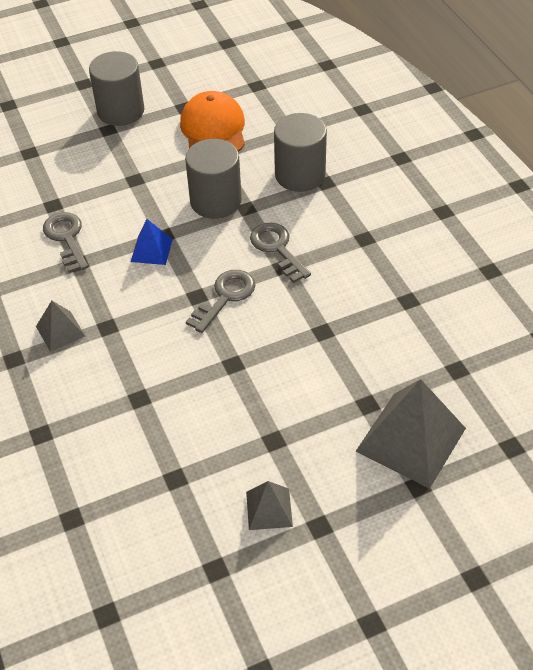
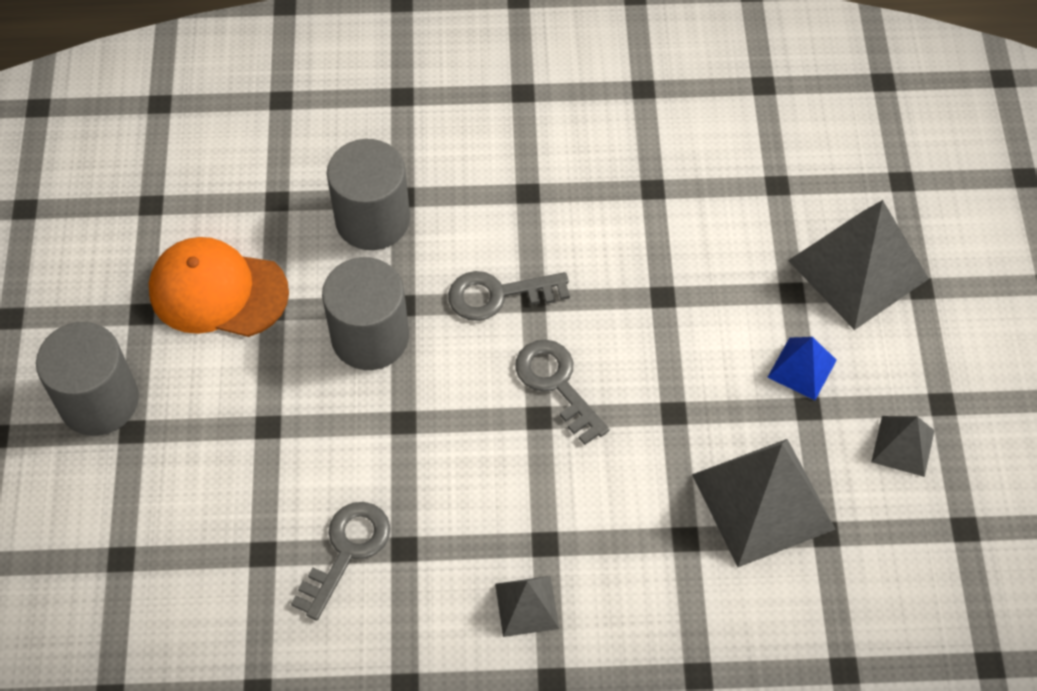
camera: 70 degrees left, 10 degrees up
grey key [43,212,88,273] -> grey key turned 120 degrees clockwise [291,502,390,621]
blue pyramid [131,219,173,265] -> blue pyramid moved to [767,337,837,400]
none -> grey pyramid [692,439,836,567]

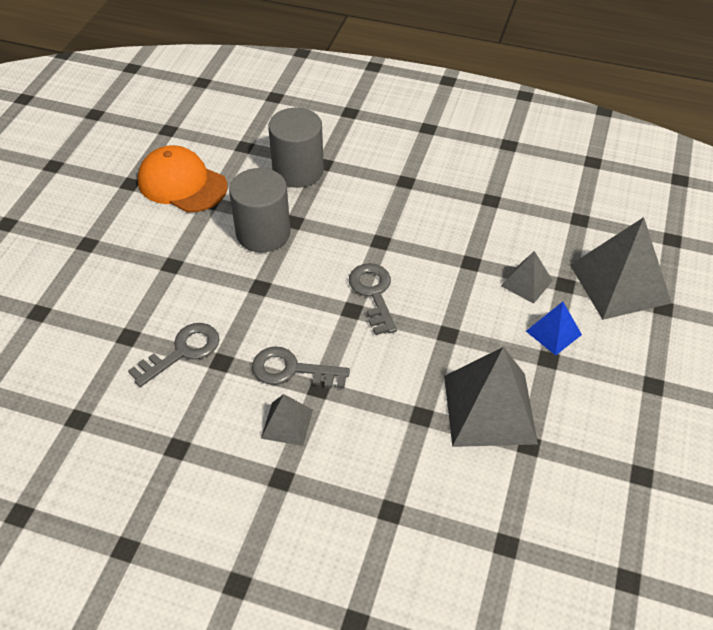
camera: 20 degrees right, 10 degrees down
grey cylinder [36,322,139,436] -> none
grey key [448,271,570,321] -> grey key moved to [252,346,350,389]
grey pyramid [871,416,935,477] -> grey pyramid moved to [501,251,553,304]

